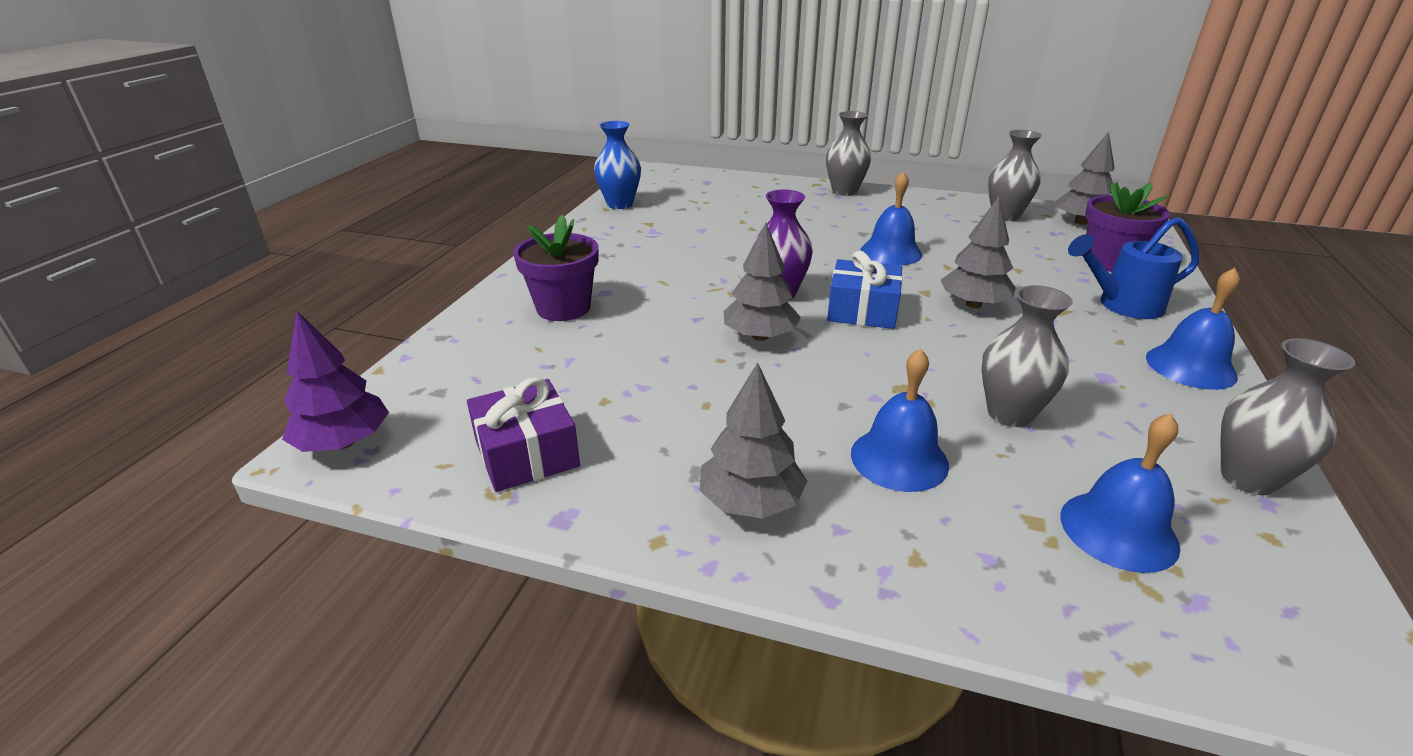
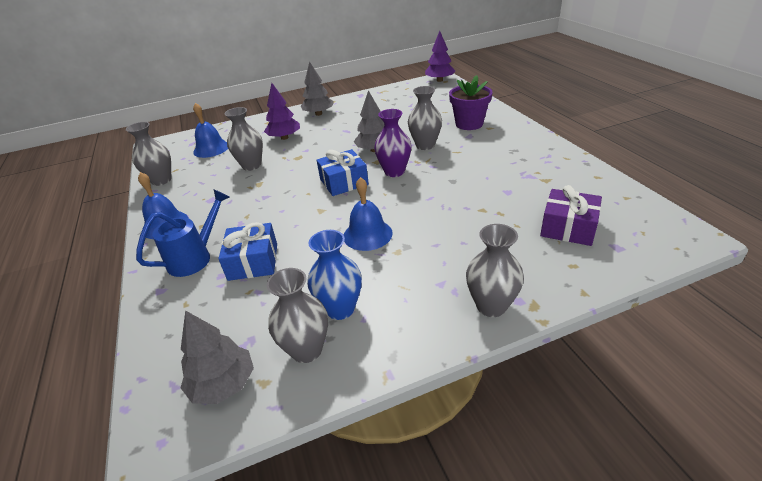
camera: 145 degrees right, 5 degrees up
purple gift [467,377,580,492] -> purple gift moved to [540,185,602,246]
blue vase [594,121,641,209] -> blue vase moved to [307,230,362,320]
blue bell [851,348,949,492] -> purple tree [264,83,300,140]
grey tree [941,197,1016,308] -> none
purple flower pot [1084,182,1170,272] -> none
none -> blue gift [218,222,277,281]
none -> grey vase [408,86,442,150]

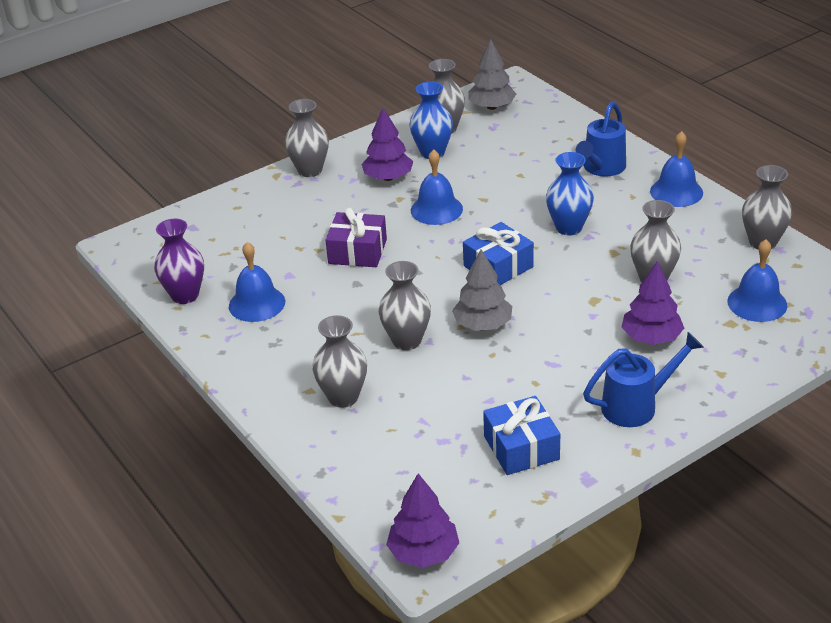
camera: 165 degrees right, 0 degrees up
blue gift [218,222,277,281] -> blue gift moved to [483,396,560,475]
grey tree [301,61,334,116] -> blue watering can [583,332,704,427]
purple vase [374,109,412,177] -> purple vase moved to [154,219,204,304]
purple flower pot [449,75,493,130] -> grey vase [312,315,367,408]
purple gift [540,185,602,246] -> purple gift moved to [325,208,387,267]
none -> blue bell [229,242,285,322]
none -> purple tree [361,108,413,181]
none -> blue vase [546,152,594,235]

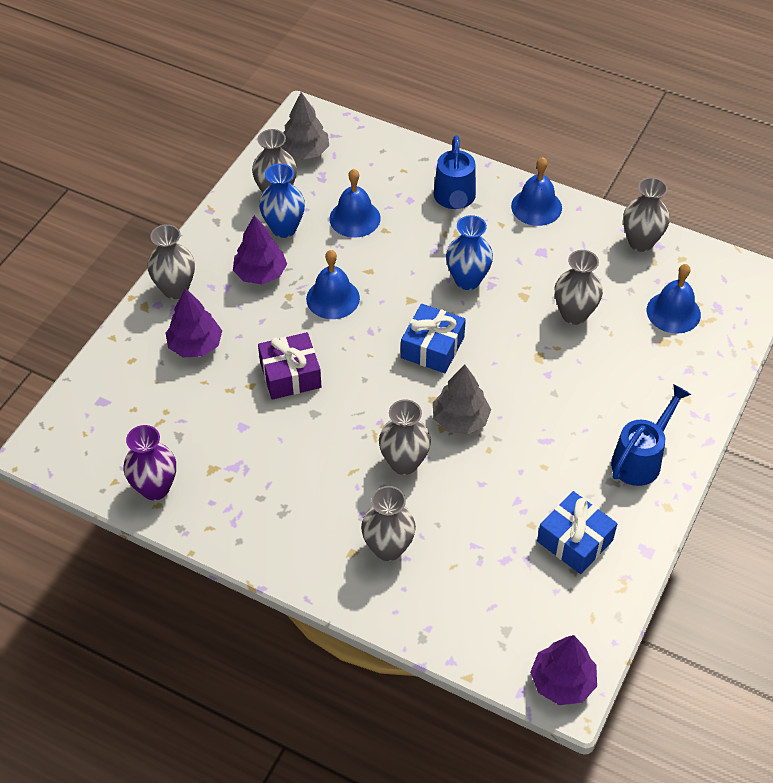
camera: 30 degrees left, 15 degrees up
blue bell [229,242,285,322] -> blue bell moved to [329,169,381,238]
purple tree [621,261,684,345] -> purple tree moved to [166,288,222,357]

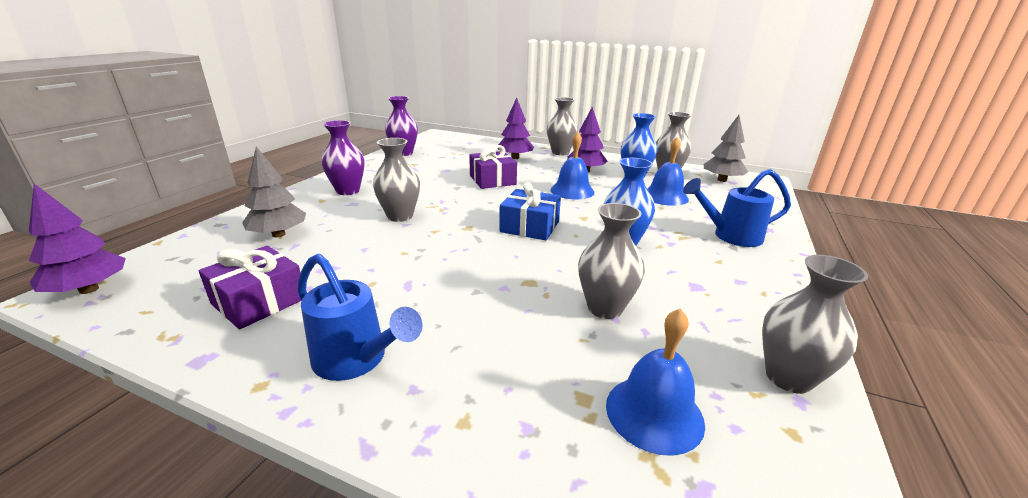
camera: 85 degrees right, 25 degrees down
grey vase [361,486,416,561] -> none
grey tree [433,364,491,434] -> grey tree moved to [242,146,306,237]
blue bell [511,157,562,226] -> none
blue gift [537,491,617,574] -> purple gift [198,246,301,329]
none -> purple vase [321,120,364,195]

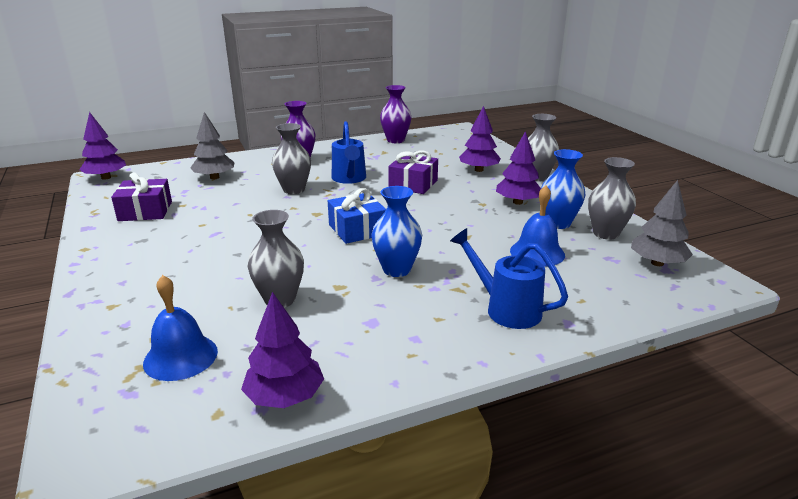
camera: 45 degrees right, 0 degrees up
blue watering can [297,254,422,381] -> blue watering can moved to [332,121,366,184]
blue bell [551,132,594,200] -> none
grey vase [762,255,868,394] -> purple tree [241,292,324,408]

